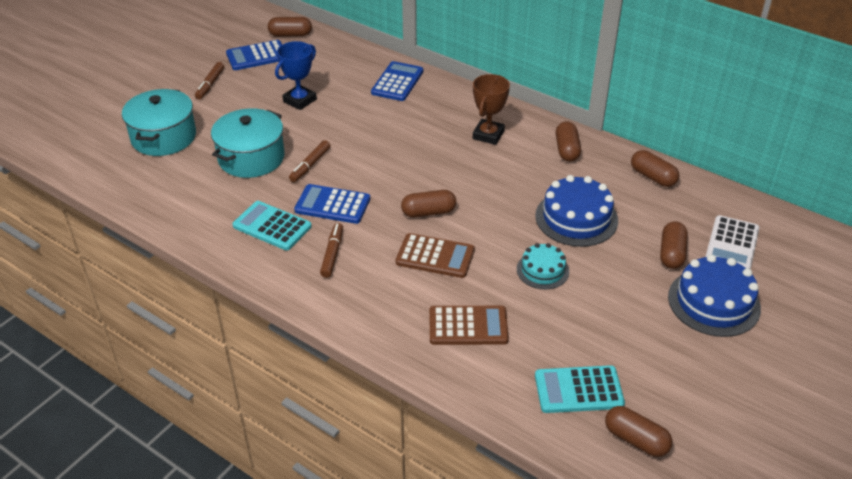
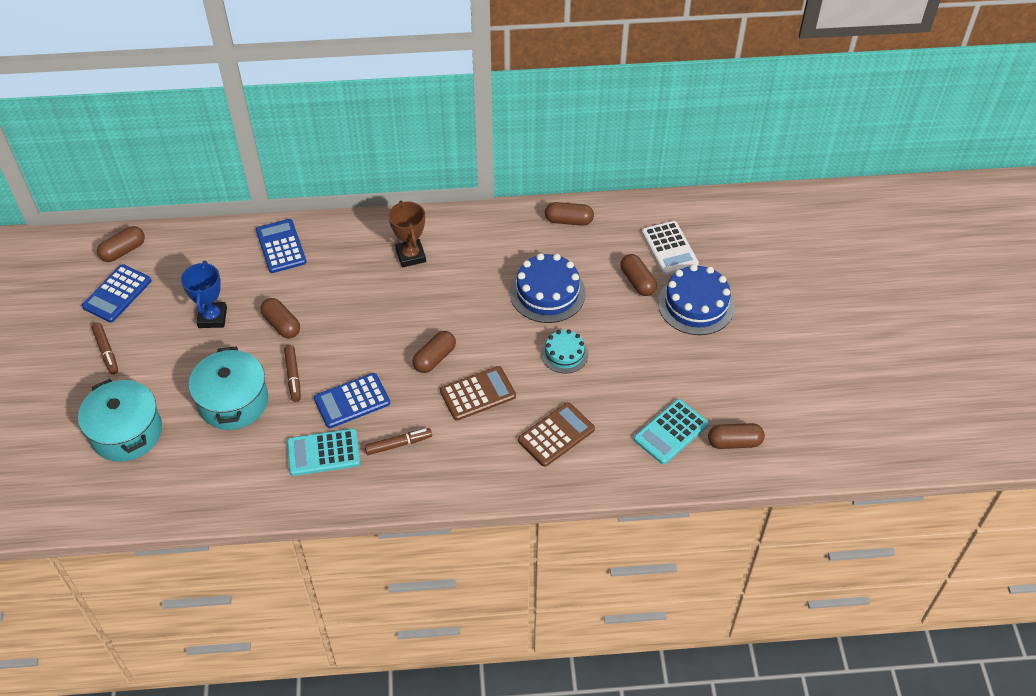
camera: 40 degrees left, 10 degrees up
brown marker [320,223,343,278] -> brown marker turned 105 degrees clockwise [364,428,432,455]
brown capsule [556,121,581,162] -> brown capsule moved to [260,298,300,338]

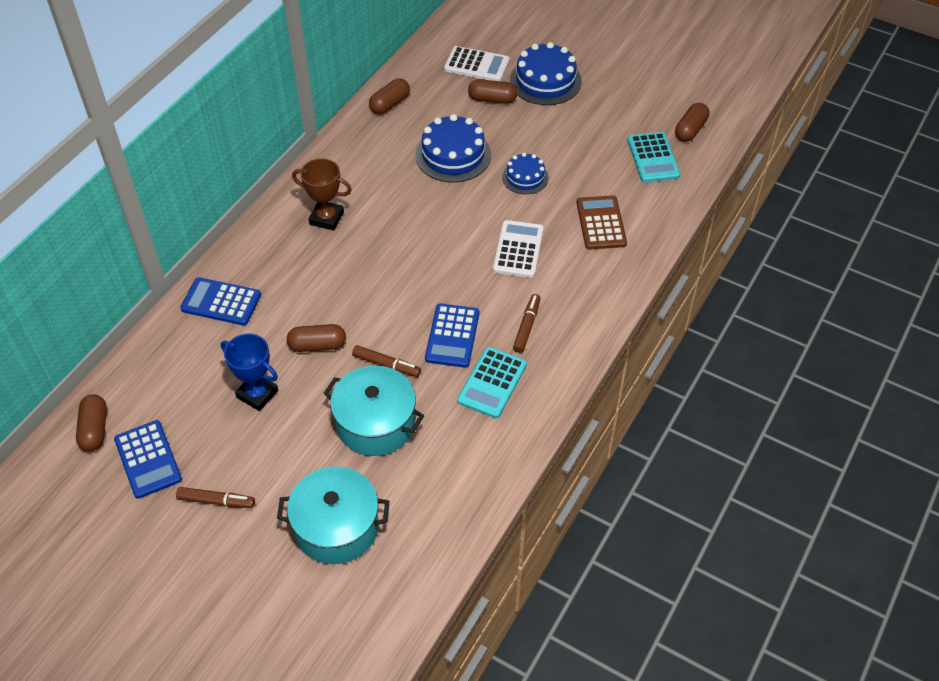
camera: 55 degrees left, 0 degrees up
brown capsule [413,331,456,373] -> none
brown calculator [440,366,516,421] -> white calculator [493,220,544,278]
turquoise cake [541,329,588,373] -> blue cake [502,153,549,194]

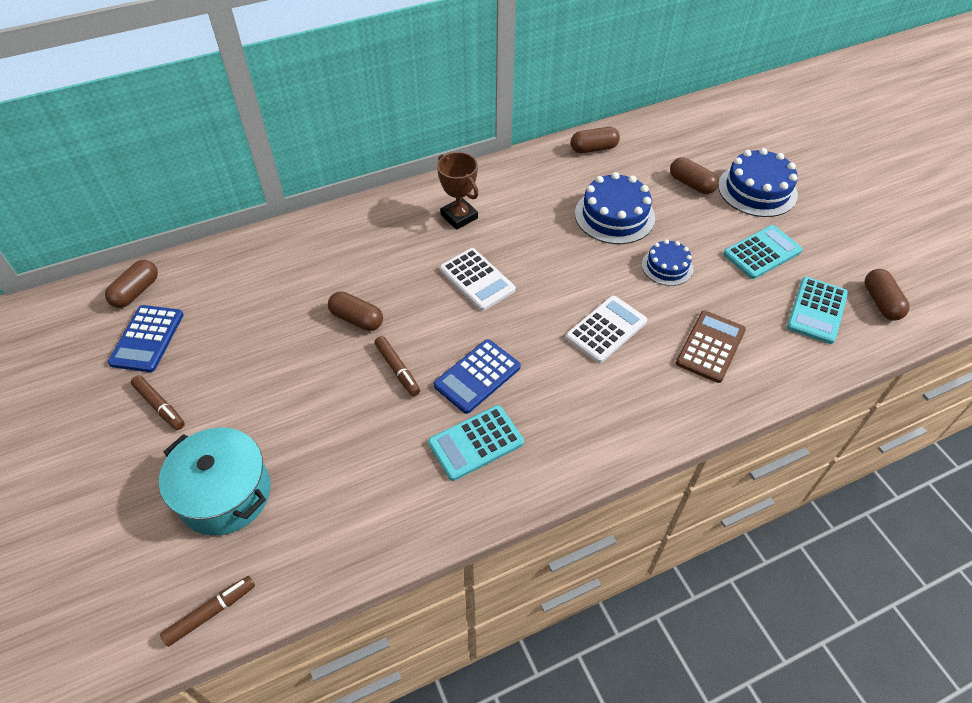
camera: 35 degrees right, 0 degrees up
blue calculator [180,277,261,325] -> none
blue trophy [221,334,278,411] -> none
turquoise pot [323,366,424,456] -> none
white calculator [444,46,510,81] -> white calculator moved to [440,248,516,311]
brown marker [513,294,541,353] -> brown marker moved to [160,576,255,647]
brown capsule [675,103,710,142] -> brown capsule turned 75 degrees counterclockwise [865,269,910,320]
none -> turquoise calculator [723,225,803,279]

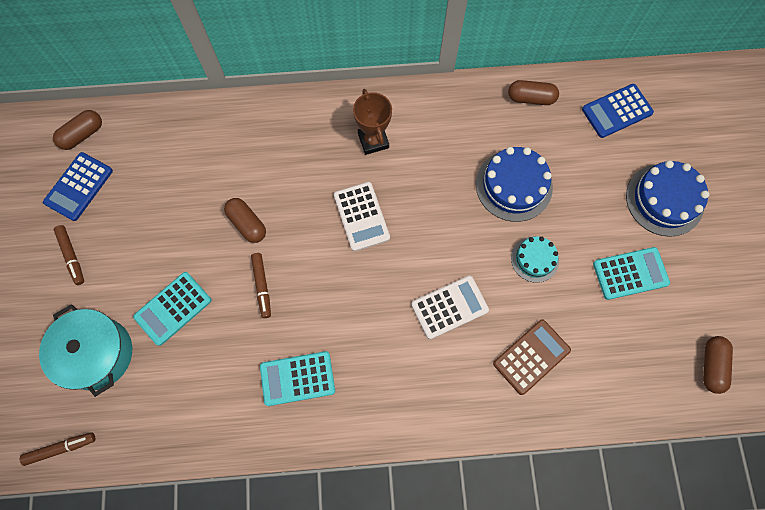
camera: 20 degrees right, 20 degrees up
blue calculator [434,339,521,414] -> blue calculator moved to [582,84,654,138]
blue cake [642,239,693,286] -> turquoise cake [511,236,559,283]
brown capsule [670,157,719,194] -> none
turquoise calculator [787,277,848,344] -> turquoise calculator moved to [133,272,212,346]

